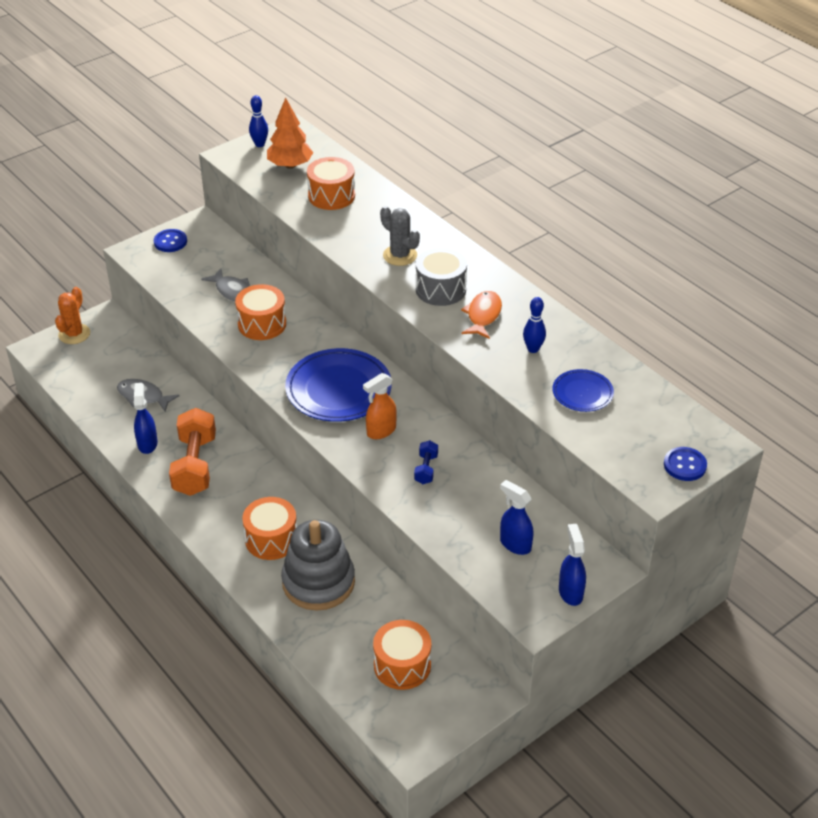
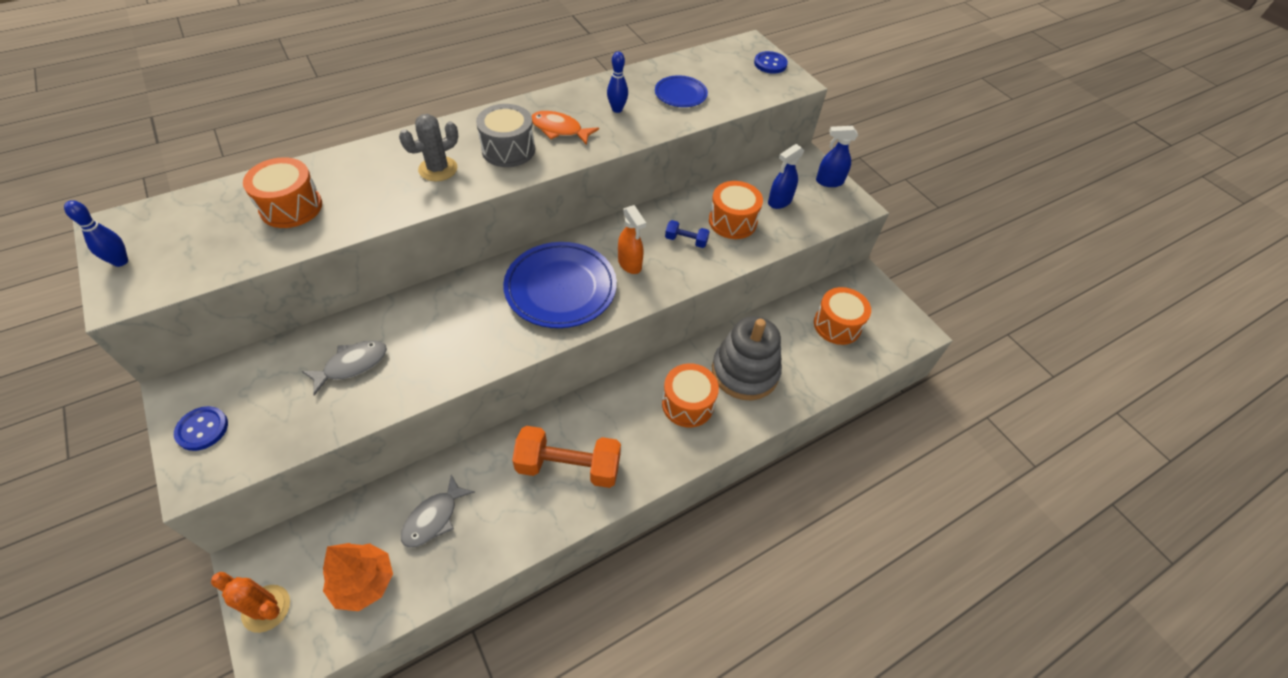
camera: 85 degrees left, 10 degrees up
blue spray bottle [133,383,158,454] -> none
orange drum [235,284,286,340] -> orange drum moved to [709,181,763,239]
orange tree [267,97,313,169] -> orange tree moved to [323,543,393,611]

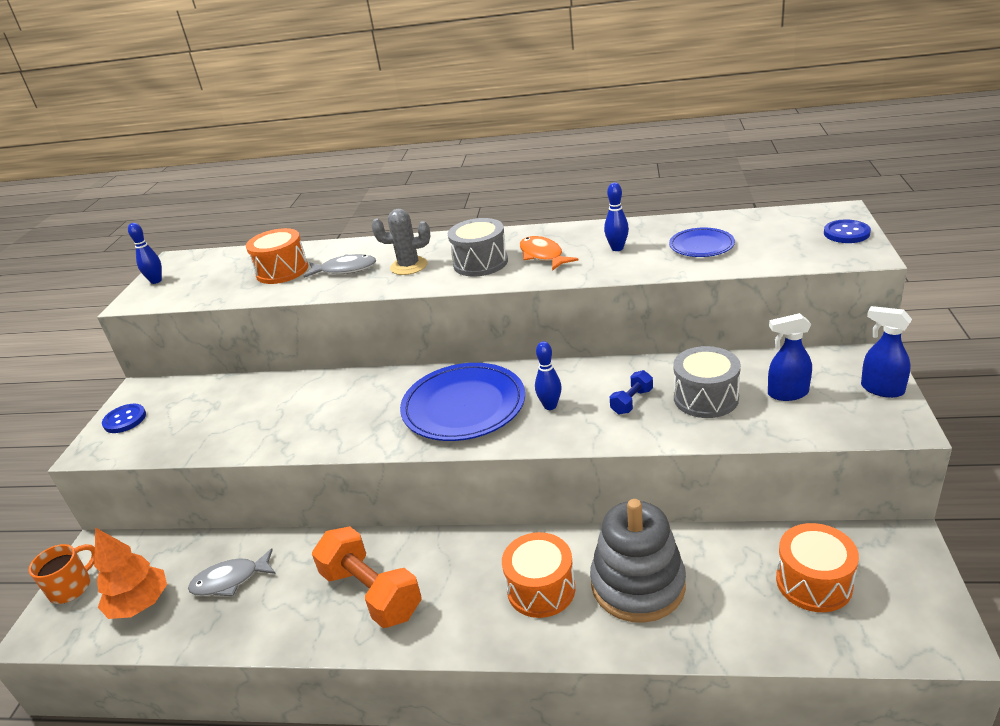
camera: 45 degrees right, 20 degrees down
orange cactus [211,572,290,633] -> orange mug [28,544,95,604]
grey fish [302,340,387,396] -> grey fish moved to [303,254,376,278]
orange spray bottle [618,205,646,274] -> blue bowling pin [535,341,561,410]
blue dumbbell [665,220,710,248] -> blue dumbbell turned 75 degrees clockwise [610,370,653,415]
orange drum [709,181,763,239] -> grey drum [673,346,741,418]

